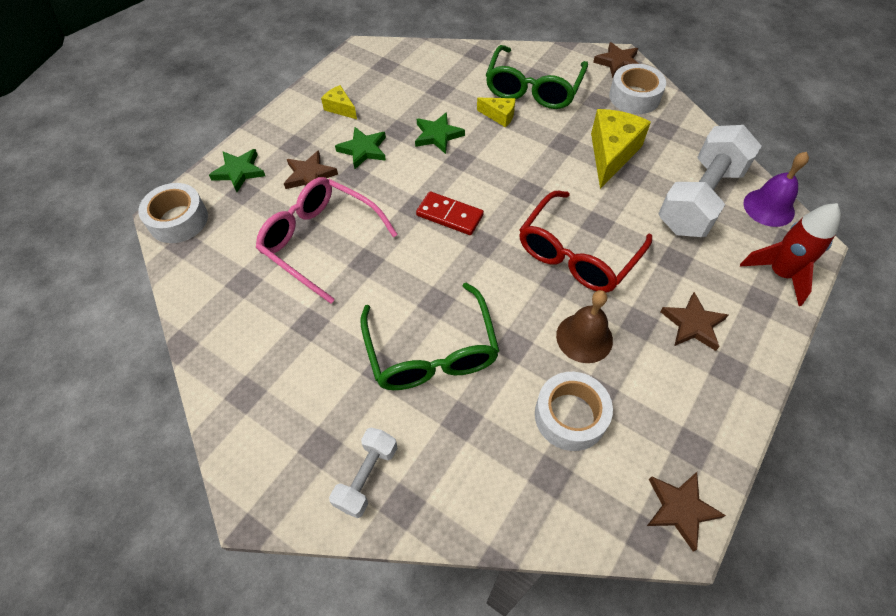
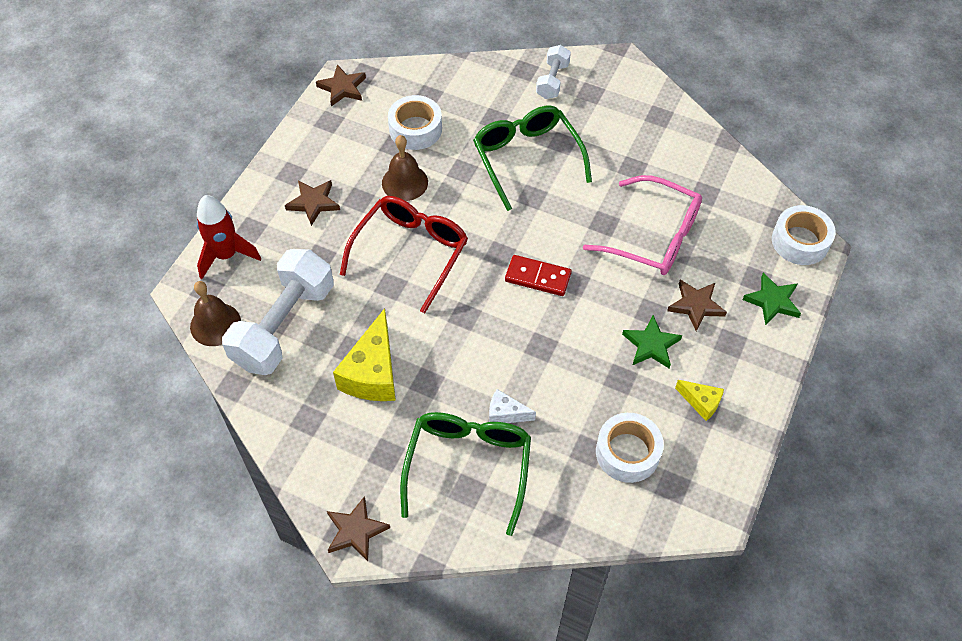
camera: 170 degrees right, 0 degrees up
green star [415,112,465,154] -> none
yellow cheese [477,98,515,128] -> white cheese [489,389,536,423]
white tape [609,64,666,114] -> white tape moved to [596,413,664,483]
purple bell [743,152,809,227] -> brown bell [190,281,241,346]

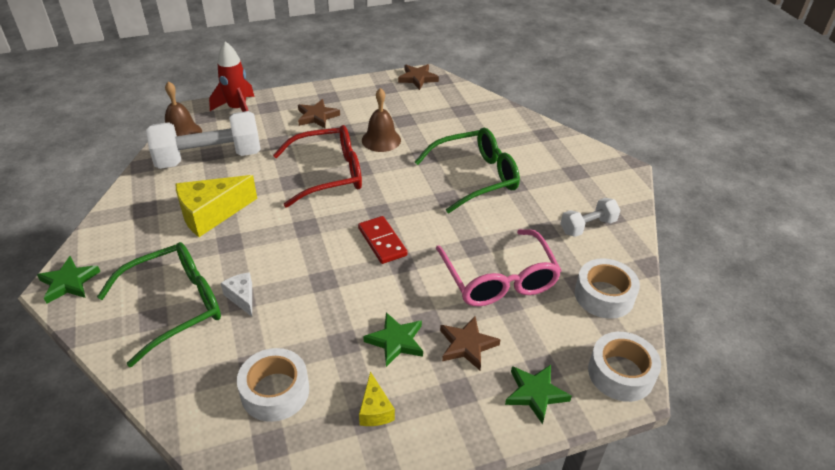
camera: 45 degrees right, 15 degrees down
brown star [327,496,390,561] -> green star [37,256,101,303]
white tape [388,95,442,150] -> white tape moved to [575,258,640,319]
green glasses [473,106,592,211] -> green glasses turned 45 degrees clockwise [415,128,520,213]
white dumbbell [536,45,571,99] -> white dumbbell moved to [560,198,620,237]

